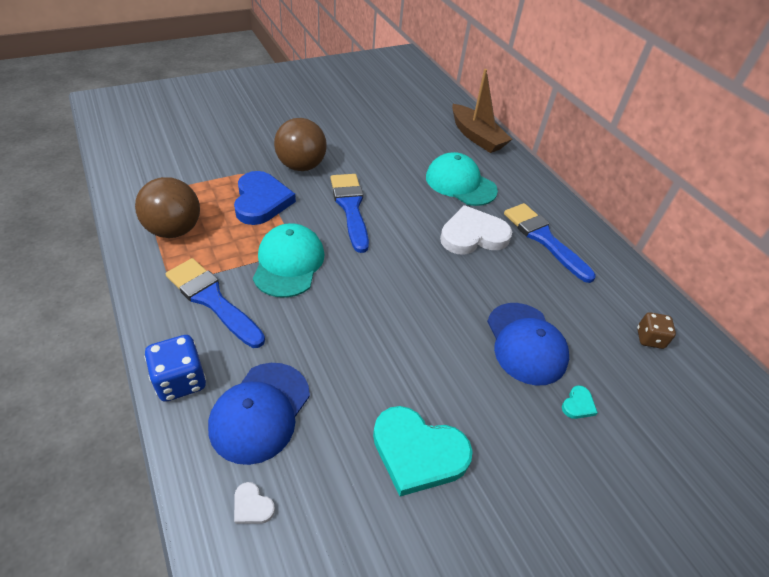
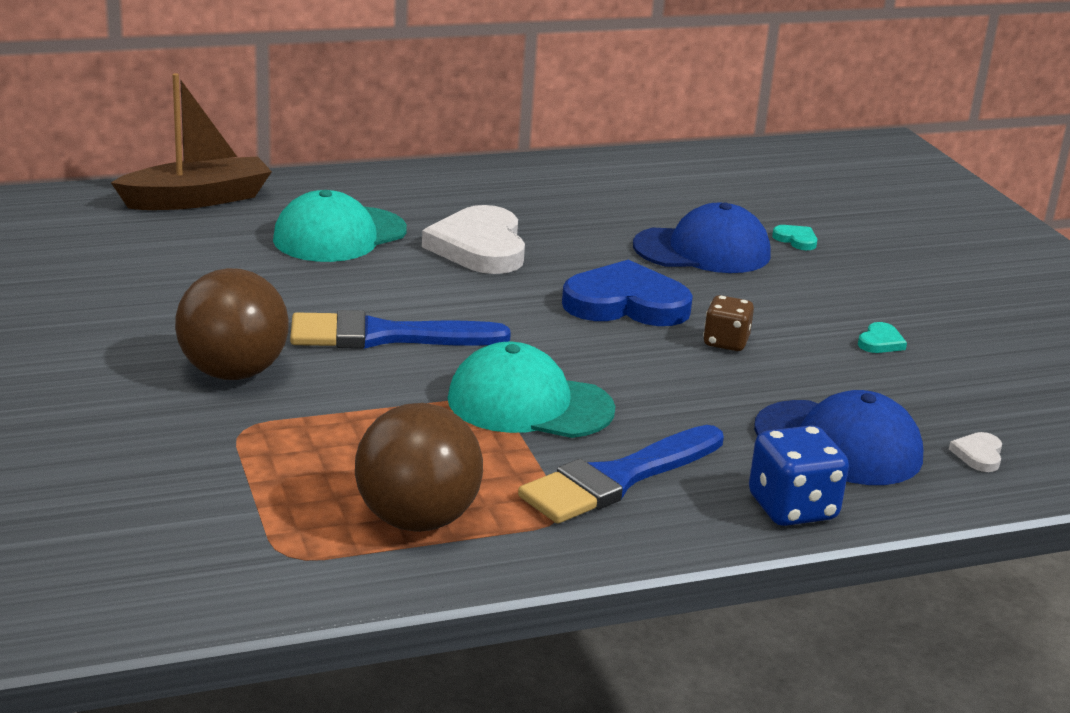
camera: 80 degrees left, 20 degrees down
blue heart [234,171,296,225] -> blue heart moved to [562,260,693,326]
white heart [234,482,275,524] -> white heart turned 150 degrees clockwise [949,432,1002,472]
turquoise heart [373,406,473,497] -> turquoise heart [858,322,907,353], size x0.42
blue brush [504,203,596,283] -> none
brown dice [637,312,676,349] -> brown dice moved to [703,295,754,351]

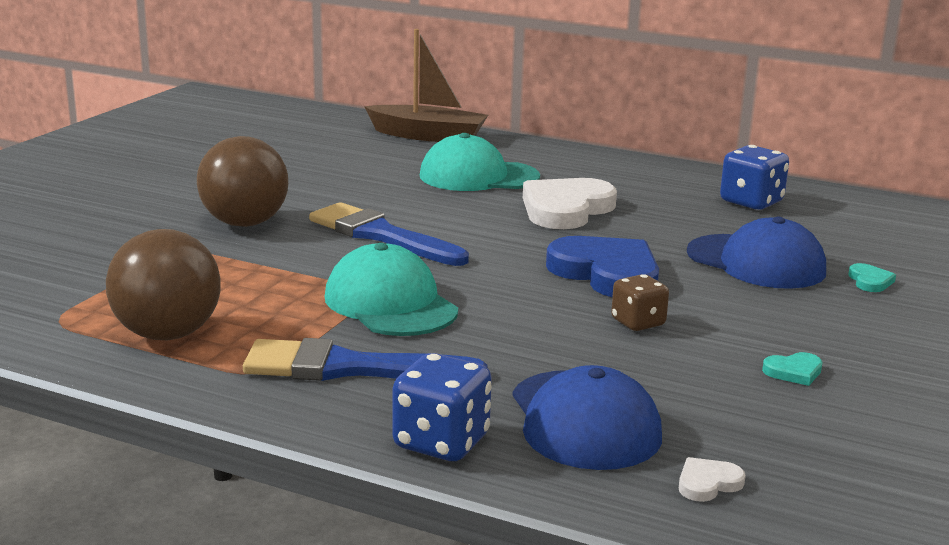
camera: 45 degrees right, 5 degrees down
none -> blue dice [720,145,789,210]

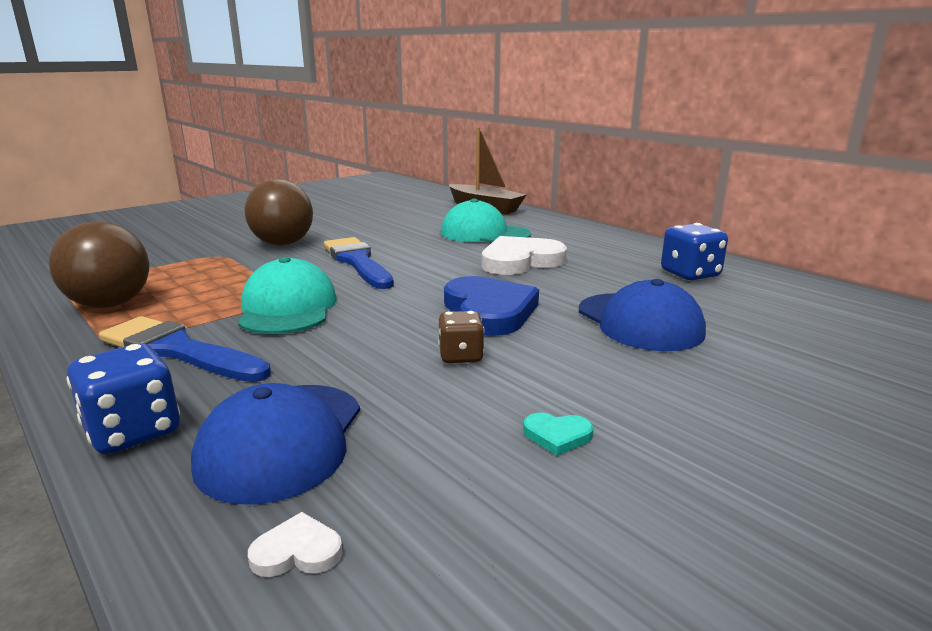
camera: 25 degrees right, 0 degrees up
turquoise heart [848,263,896,292] -> none

